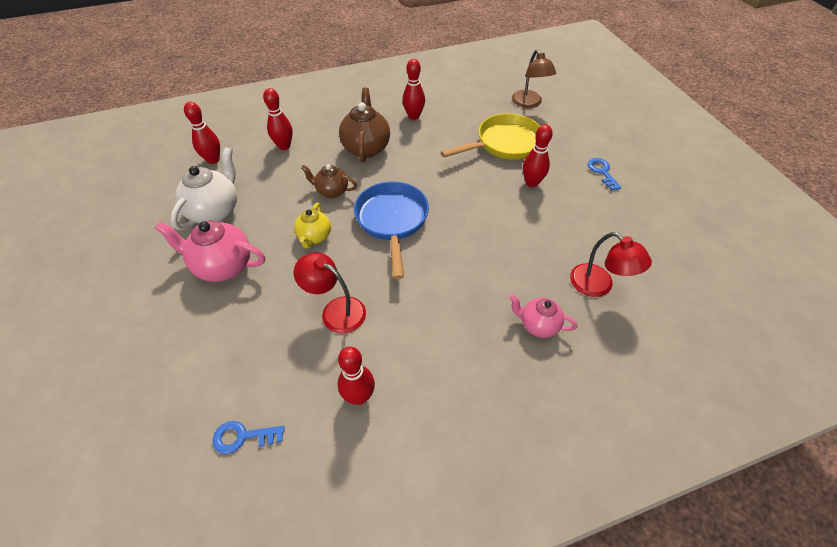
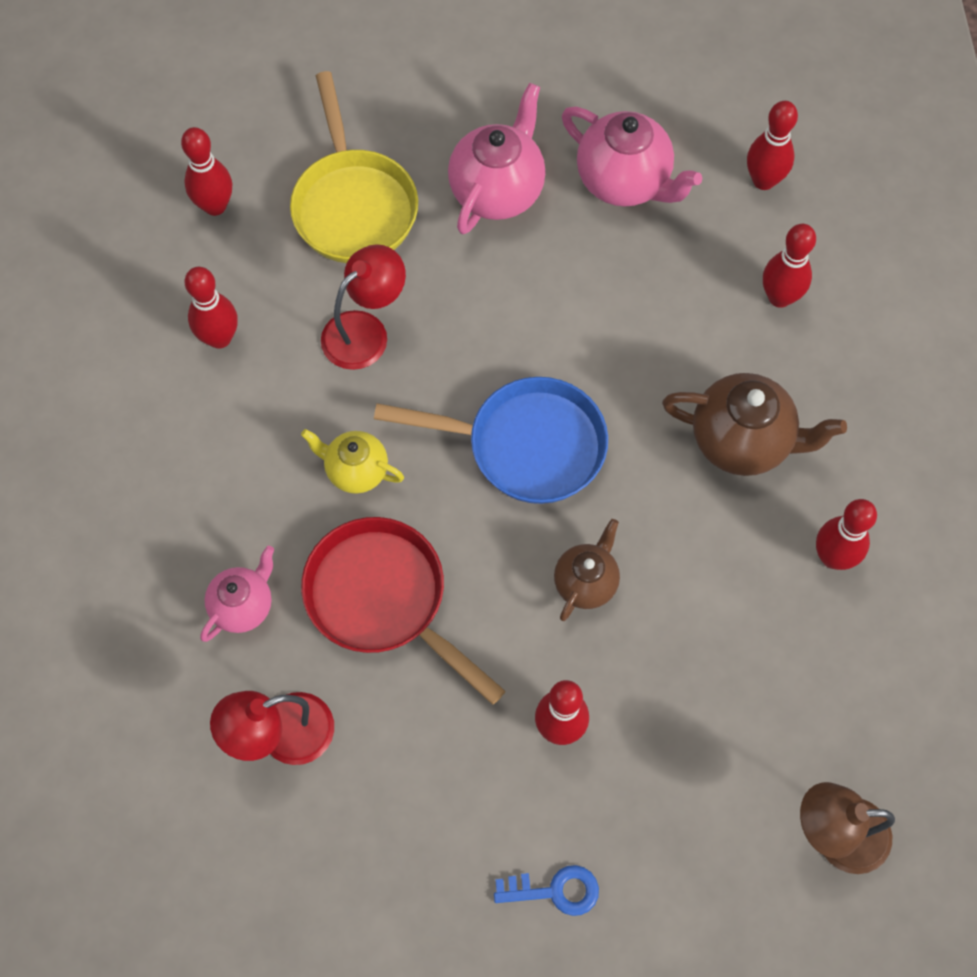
camera: 105 degrees right, 15 degrees up
white teapot [171,147,237,230] -> pink teapot [562,107,702,206]
blue key [212,421,285,454] -> red bowling pin [181,127,232,216]
yellow teapot [294,203,331,248] -> yellow teapot moved to [301,429,404,494]
brown teapot [301,164,357,198] -> brown teapot moved to [554,519,620,621]
yellow pan [441,113,540,160] -> yellow pan moved to [290,71,418,263]
none -> red pan [301,517,505,705]

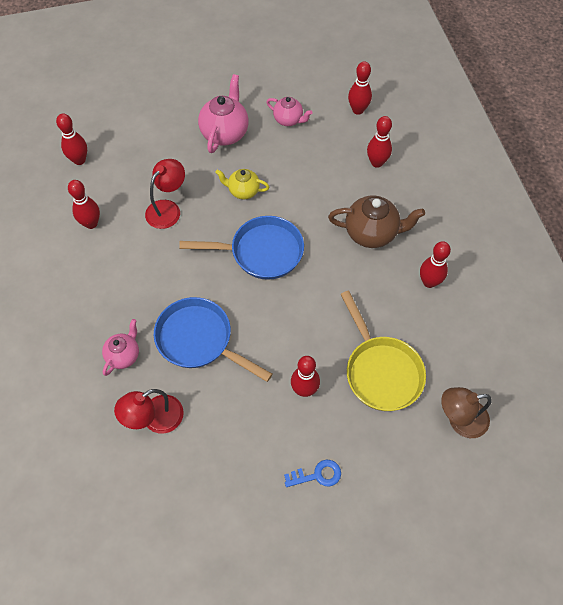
camera: 10 degrees left, 5 degrees down
yellow pan [290,71,418,263] -> yellow pan moved to [340,291,426,411]
yellow teapot [301,429,404,494] -> yellow teapot moved to [215,169,269,199]
red pan [301,517,505,705] -> blue pan [154,297,273,382]
brown teapot [554,519,620,621] -> none
pink teapot [562,107,702,206] -> pink teapot [267,97,312,126], size x0.61

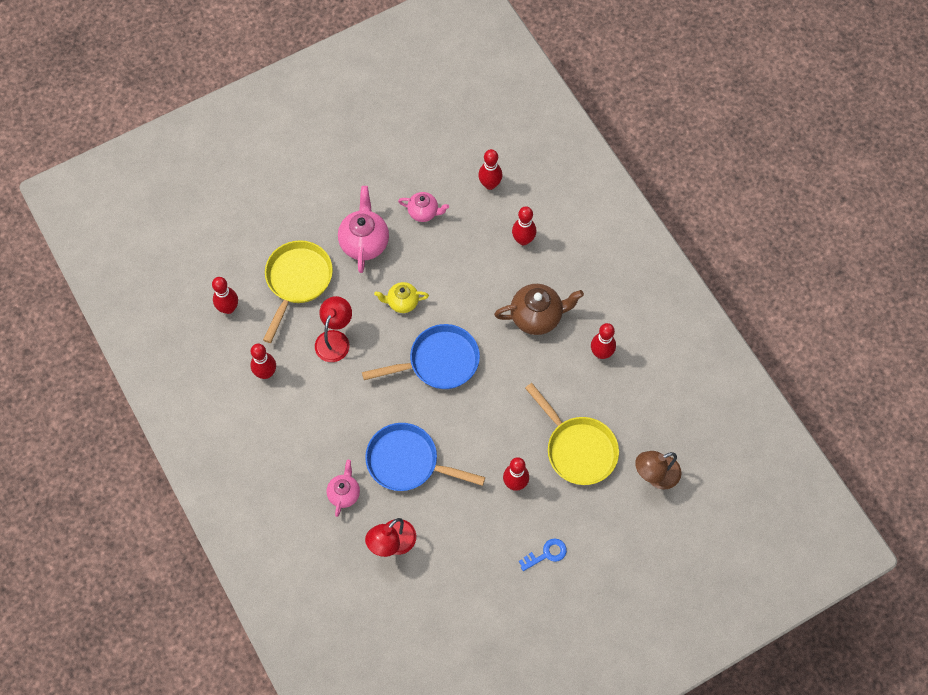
camera: 15 degrees left, 5 degrees up
none -> yellow pan [263,240,333,343]

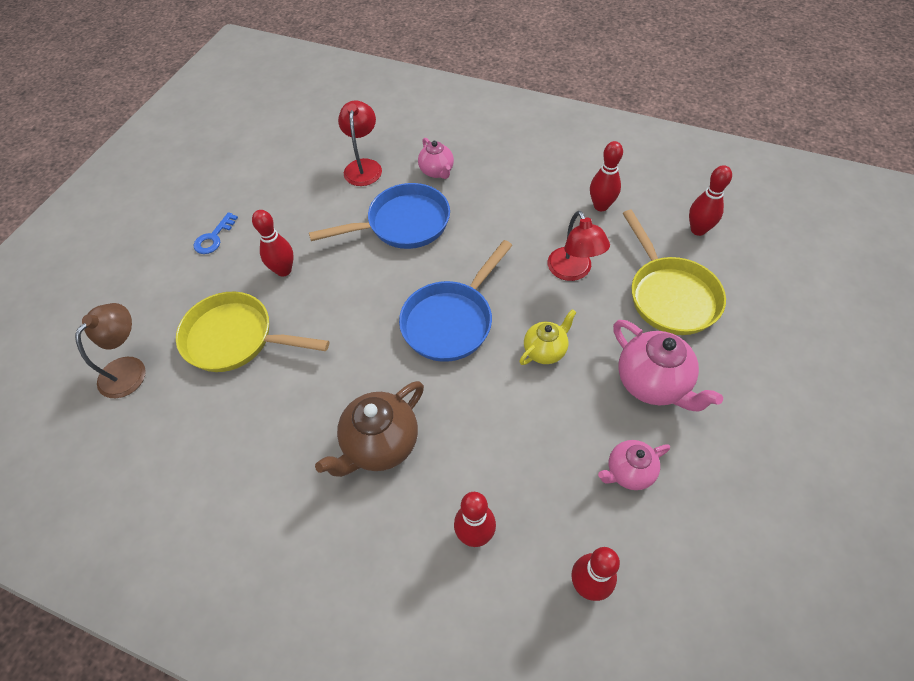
camera: 145 degrees right, 10 degrees down
red bowling pin [591,323,616,359] -> none

